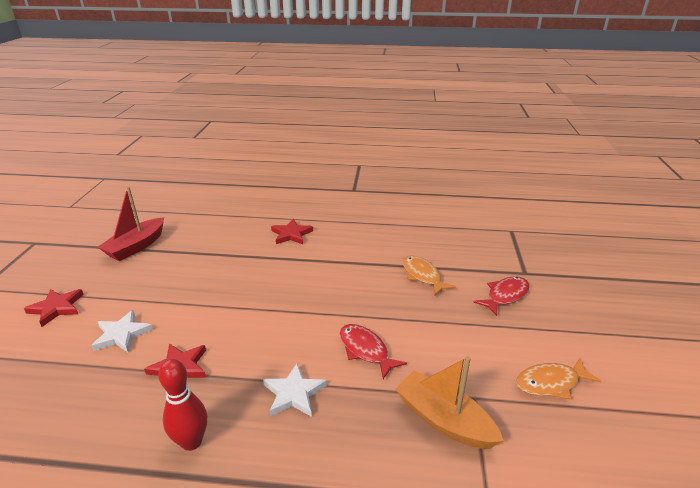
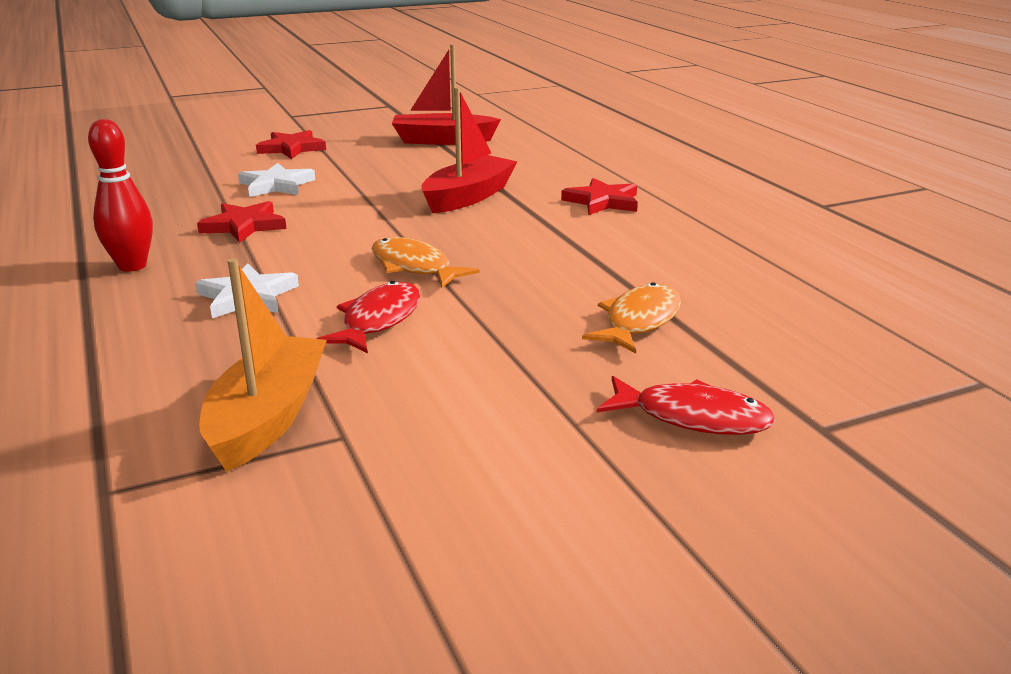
camera: 60 degrees right, 5 degrees down
orange fish [516,358,601,400] -> orange fish moved to [371,237,480,288]
none -> red boat [422,87,517,213]

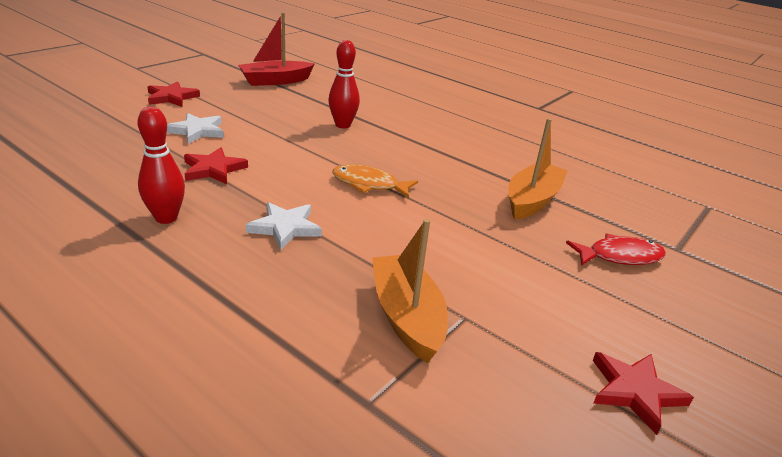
camera: 30 degrees left, 5 degrees up
red fish [316,281,421,353] -> none
red boat [422,87,517,213] -> red bowling pin [328,40,360,128]
red star [561,178,638,215] -> red star moved to [593,352,694,435]
orange fish [582,282,681,353] -> orange boat [509,118,568,220]

